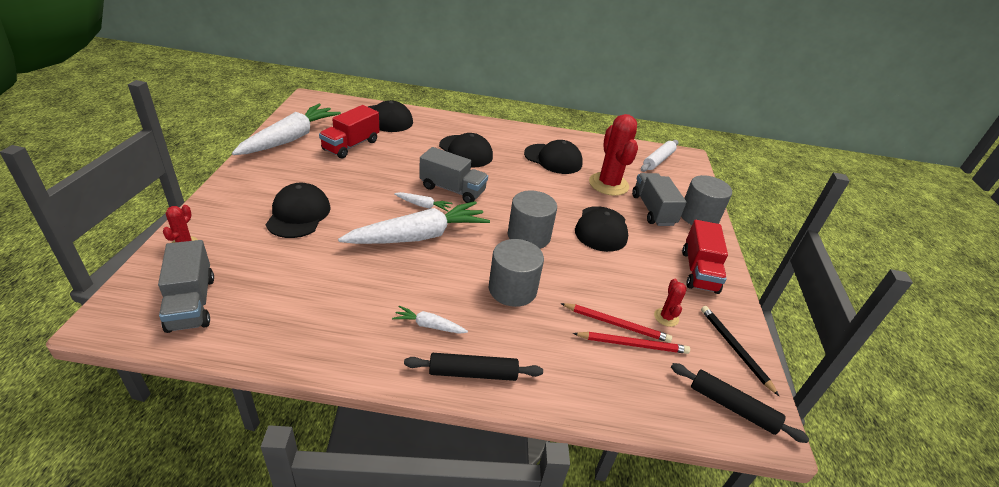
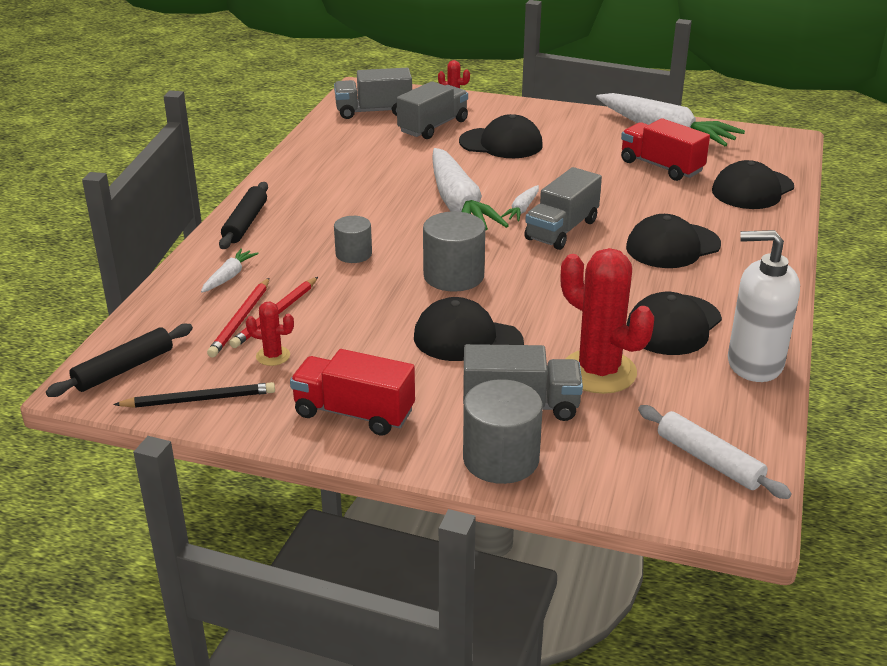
camera: 105 degrees right, 5 degrees down
white carrot [392,306,468,334] -> white carrot moved to [201,249,259,292]
grey cylinder [489,239,544,307] -> grey cylinder [334,216,372,263], size x0.62
red cactus [589,114,638,196] -> red cactus turned 45 degrees clockwise [561,248,654,394]
none -> grey truck [397,81,468,139]
none -> white soap dispenser [728,230,800,382]

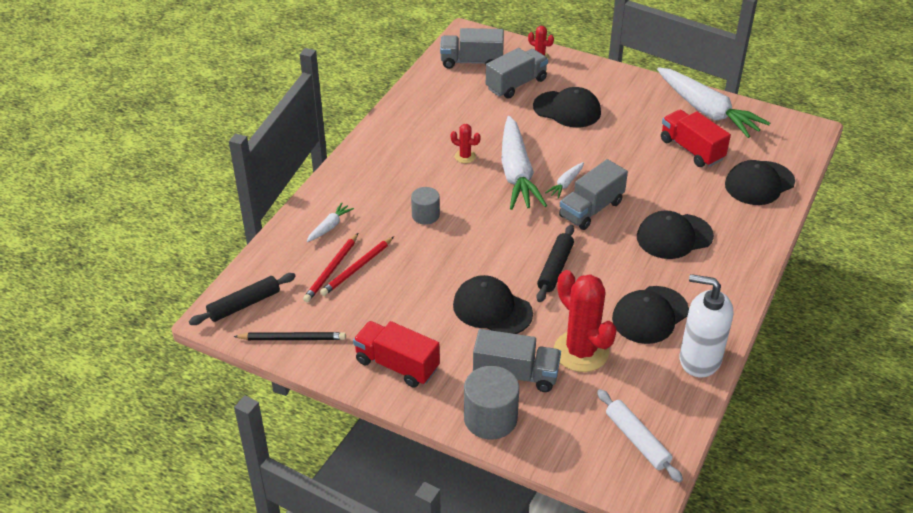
camera: 10 degrees right, 10 degrees up
black rolling pin [219,182,268,249] -> black rolling pin moved to [536,225,574,302]
red cactus [246,302,294,366] -> red cactus moved to [451,124,481,163]
grey cylinder [423,211,485,292] -> none

